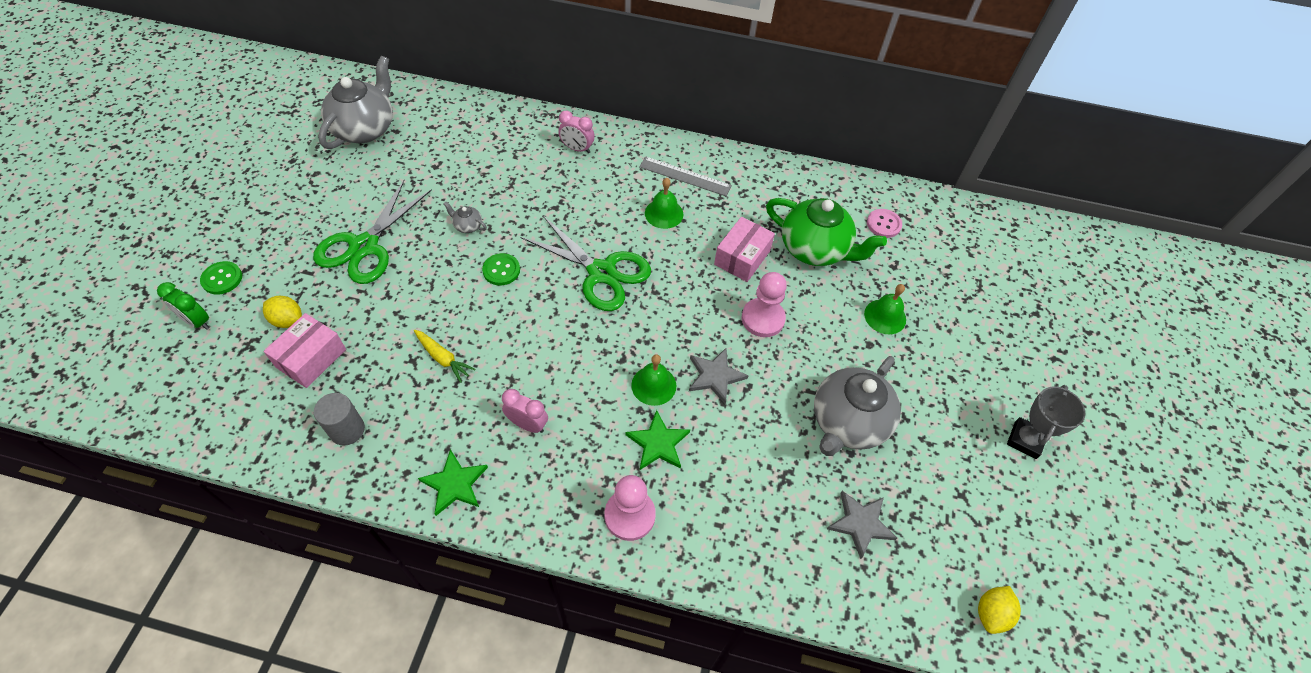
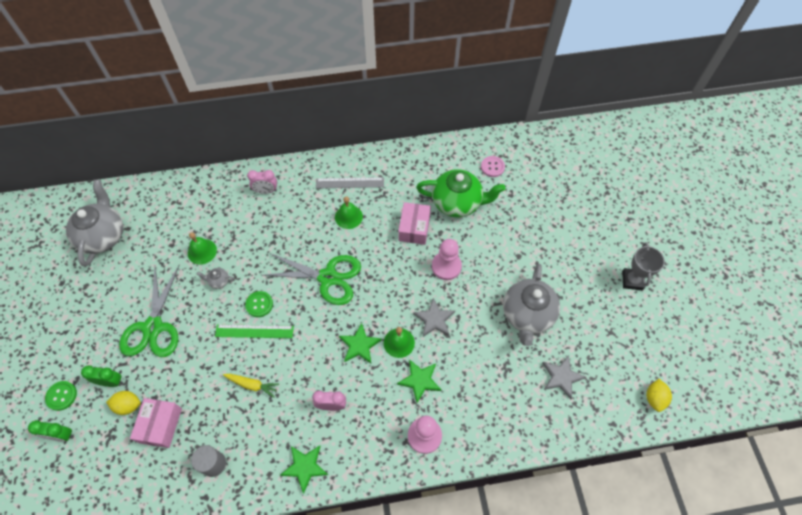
camera: 20 degrees left, 5 degrees up
green bell [864,284,906,334] -> green bell moved to [188,232,217,265]
none -> green clock [81,365,123,387]
none -> green ruler [215,324,294,338]
none -> green star [339,323,382,363]

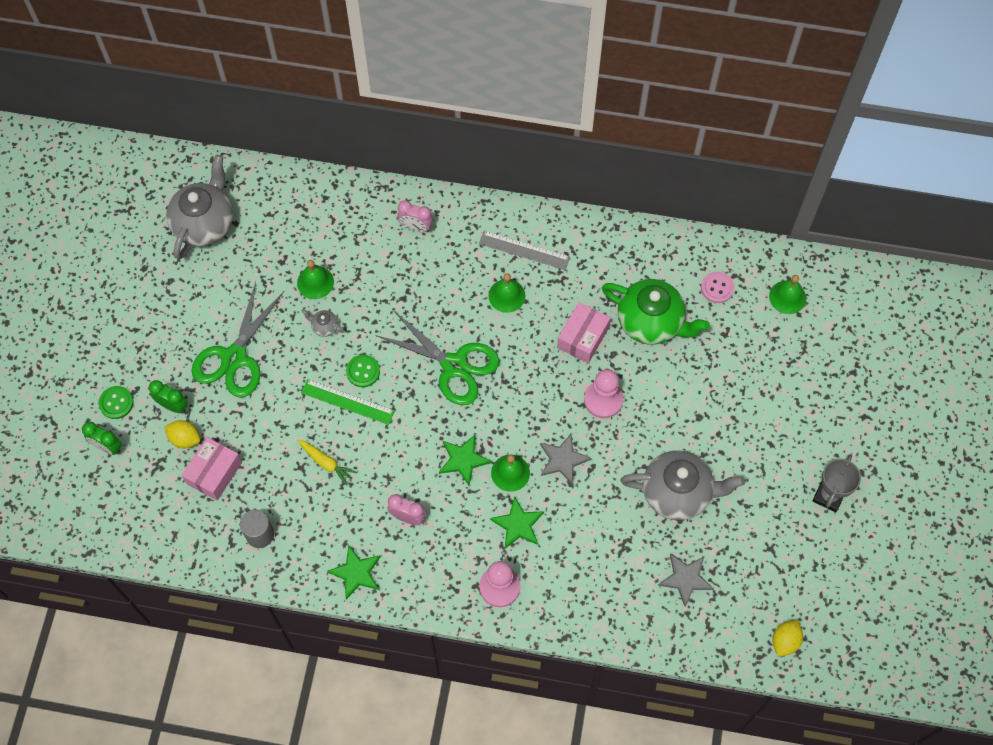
camera: 20 degrees right, 5 degrees up
grey teapot [503,264,560,346] -> grey teapot turned 120 degrees counterclockwise [621,450,745,520]
none -> green bell [769,275,806,314]

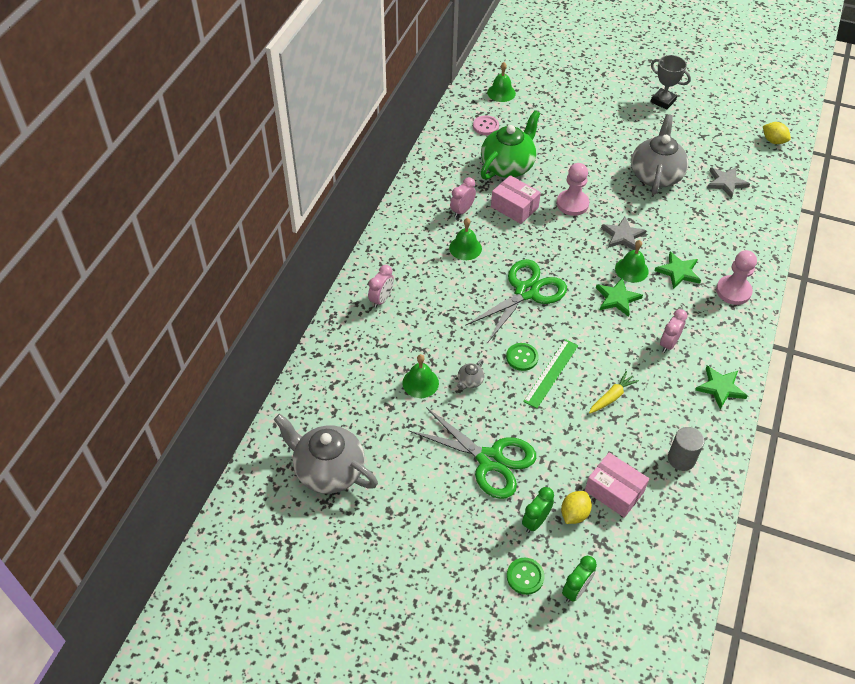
camera: 80 degrees left, 15 degrees down
grey ruler [479,231,570,270] -> none
none -> pink clock [450,177,476,218]

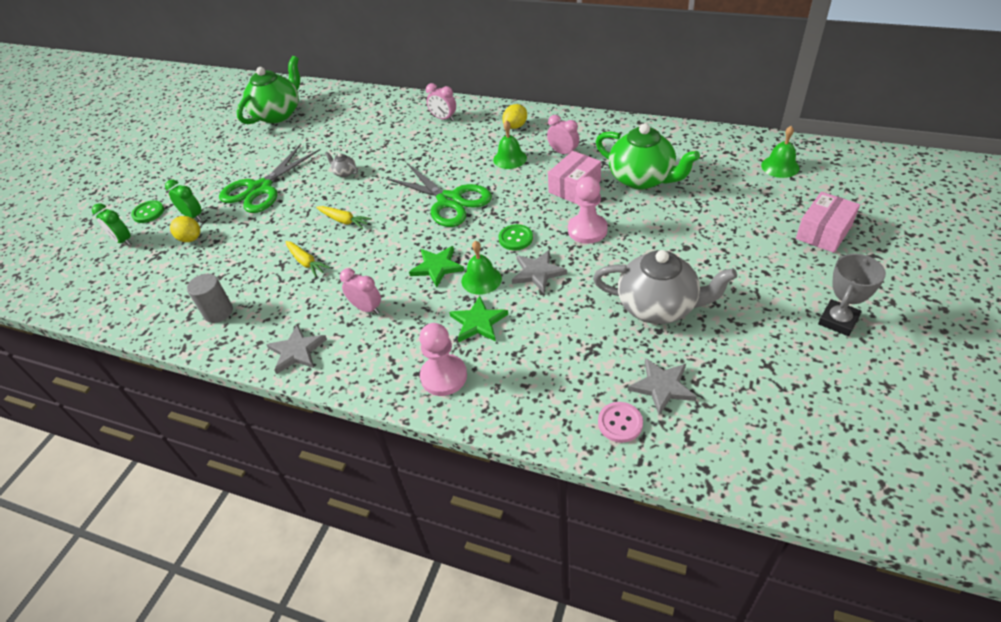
camera: 95 degrees right, 5 degrees down
grey teapot [274,414,378,494] -> green teapot [236,56,300,124]
green bell [402,354,439,398] -> none
pink button [473,115,499,135] -> pink button moved to [598,402,643,443]
green button [506,343,538,371] -> green button moved to [498,224,533,250]
green ruler [523,339,578,408] -> yellow carrot [316,206,372,229]
pink box [585,452,649,518] -> pink box moved to [796,192,860,253]
green star [695,366,748,409] -> grey star [266,324,327,374]
yellow lemon [763,122,791,144] -> yellow lemon moved to [502,104,527,129]

